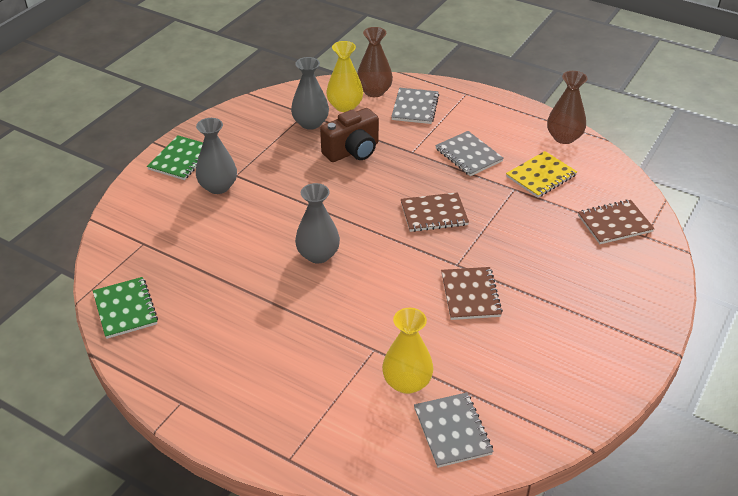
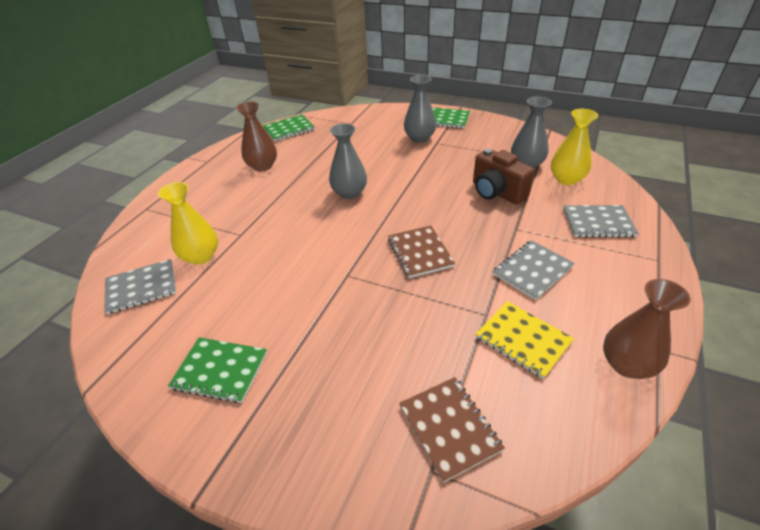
camera: 85 degrees right, 0 degrees up
brown vase [357,27,393,97] -> brown vase moved to [236,101,277,172]
brown notebook [441,267,503,320] -> none
none -> green notebook [168,337,267,403]

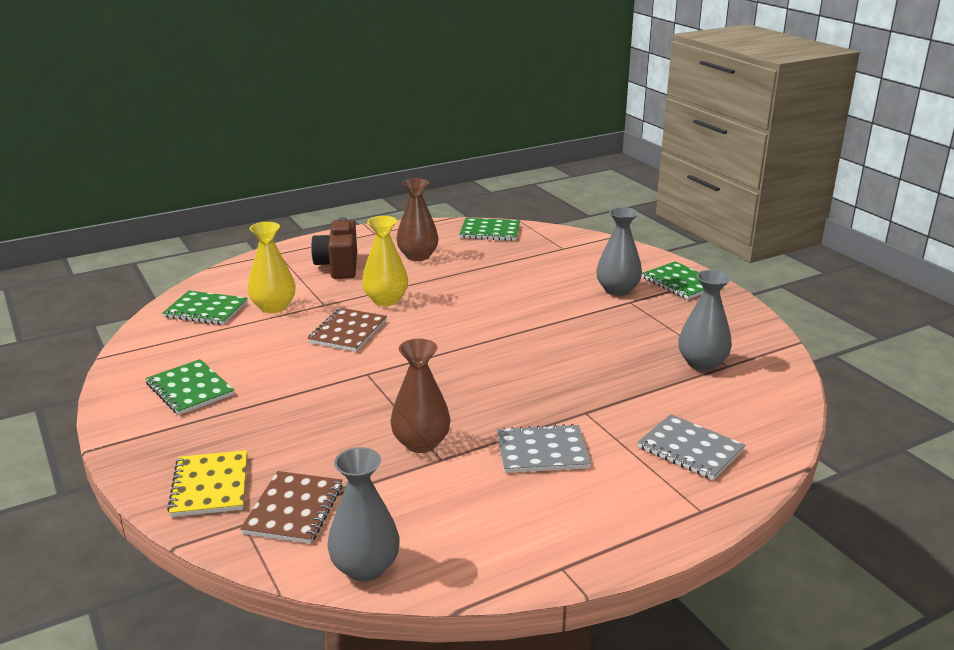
camera: 35 degrees right, 15 degrees down
grey notebook [104,259,177,314] -> green notebook [162,291,248,325]
grey vase [329,123,367,199] -> grey vase moved to [327,447,400,582]
brown notebook [388,226,455,278] -> brown notebook moved to [307,308,387,352]
brown camera [473,148,534,204] -> brown camera moved to [311,217,357,279]
yellow notebook [476,301,574,379] -> yellow notebook moved to [167,450,247,517]
yellow vase [551,109,598,185] -> yellow vase moved to [362,216,408,306]
brown vase [603,279,691,379] -> brown vase moved to [390,339,451,453]

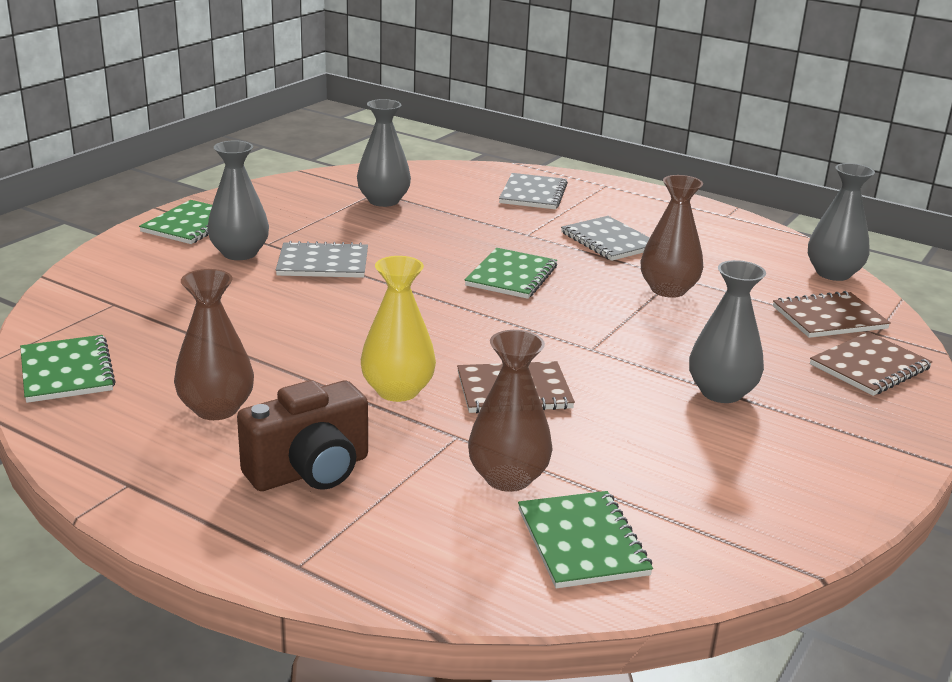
camera: 120 degrees left, 0 degrees up
green notebook [146,359,234,415] -> green notebook moved to [465,248,557,299]
yellow notebook [167,450,247,517] -> brown notebook [810,332,933,396]
yellow vase [248,222,295,313] -> brown vase [468,330,553,492]
none -> grey notebook [276,241,368,278]
none -> grey vase [689,260,766,403]

